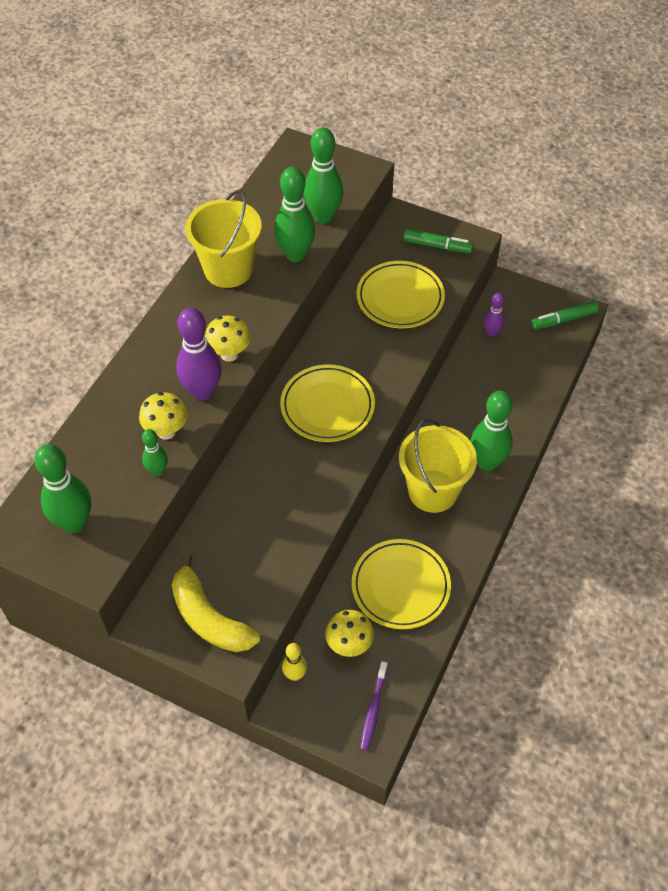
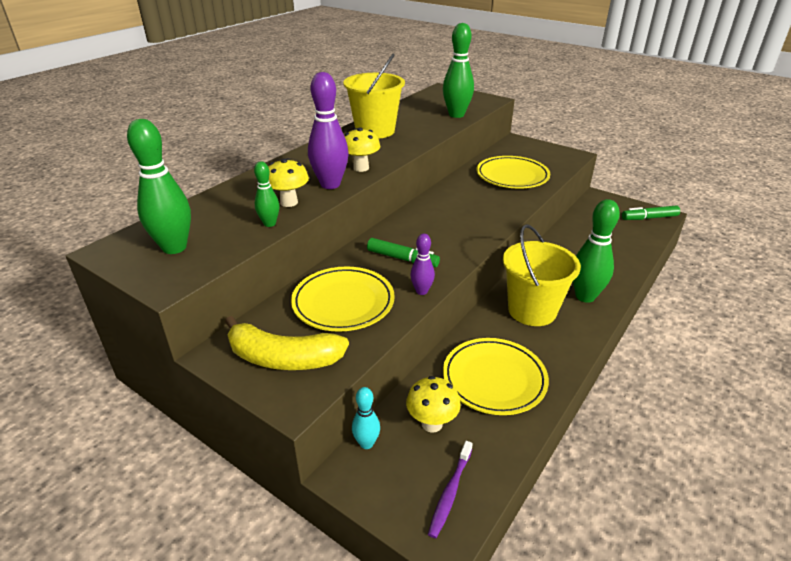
camera: 10 degrees right, 20 degrees down
yellow banana [172,554,260,652] -> yellow banana turned 45 degrees counterclockwise [225,316,349,370]
green bowling pin [274,167,315,262] -> none
yellow plate [280,364,375,442] -> yellow plate moved to [291,266,395,332]
yellow bowling pin [282,643,307,681] -> turquoise bowling pin [352,387,380,449]
green marker [403,229,473,253] -> green marker moved to [367,238,440,267]
purple bowling pin [484,293,505,337] -> purple bowling pin moved to [410,234,435,295]

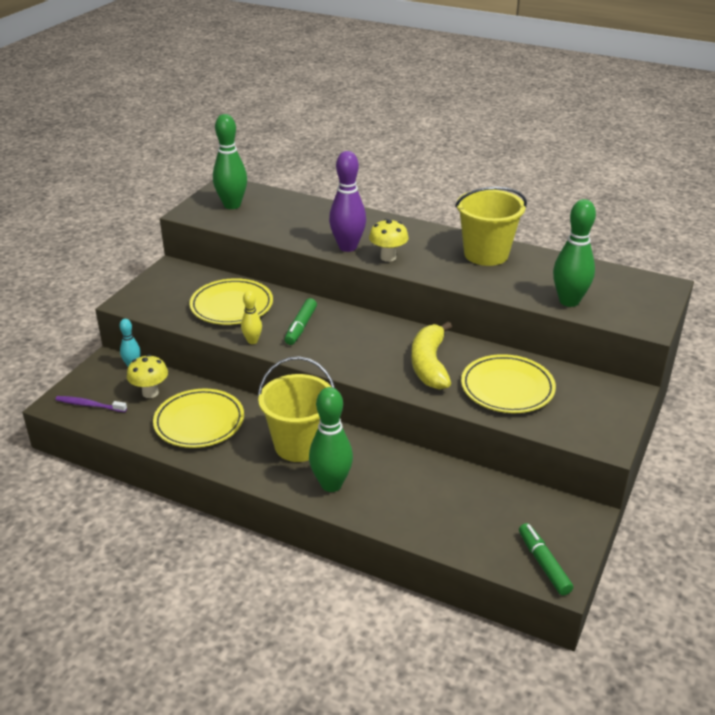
camera: 80 degrees right, 0 degrees up
yellow banana [225,316,349,370] -> yellow banana moved to [411,322,452,390]
green bowling pin [254,161,280,227] -> none
yellow mushroom [268,158,309,207] -> none
purple bowling pin [410,234,435,295] -> yellow bowling pin [241,291,262,344]

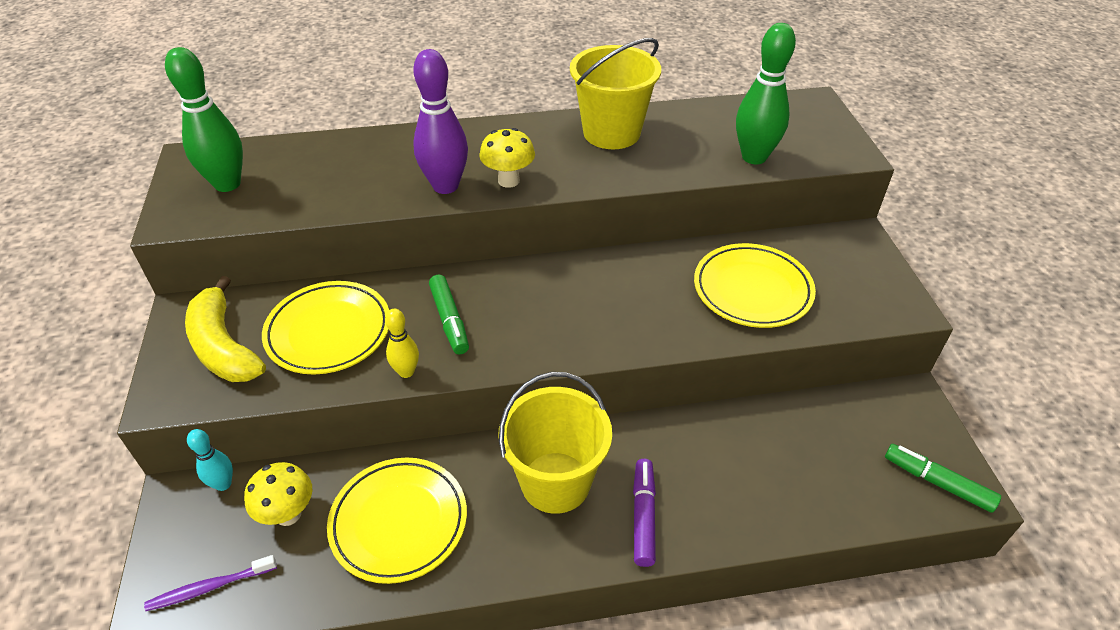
camera: 35 degrees left, 10 degrees up
green bowling pin [309,387,353,492] -> purple marker [633,459,656,567]
yellow banana [411,322,452,390] -> yellow banana moved to [185,276,266,382]

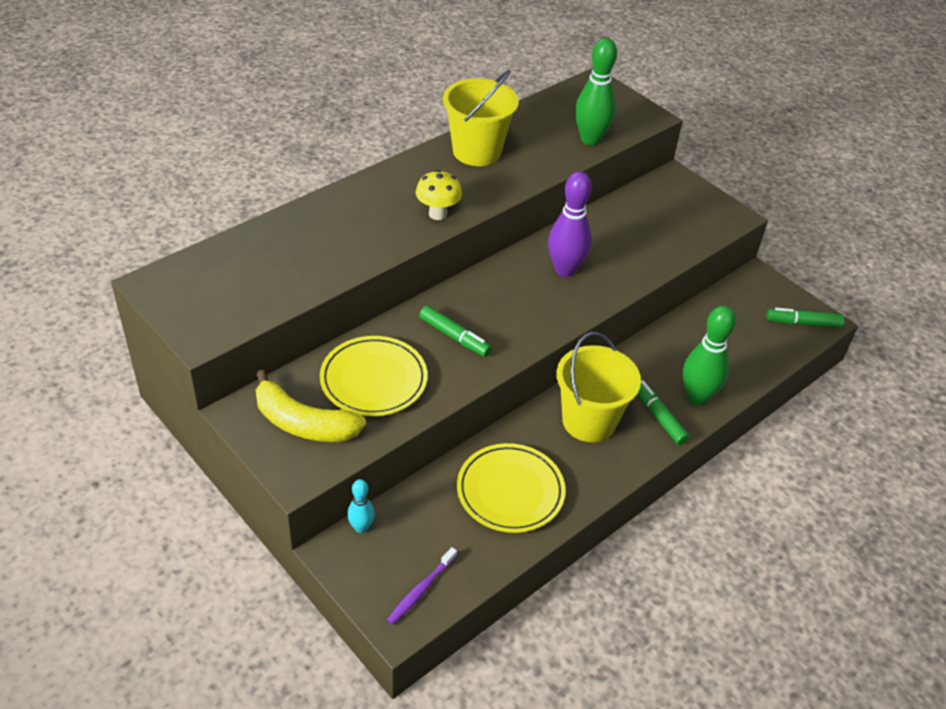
camera: 35 degrees left, 0 degrees up
green bowling pin [165,47,243,192] -> green bowling pin moved to [683,306,736,405]
yellow mushroom [244,462,312,526] -> none
yellow bowling pin [385,309,419,378] -> none
purple bowling pin [413,49,468,194] -> purple bowling pin moved to [548,171,592,277]
purple marker [633,459,656,567] -> green marker [637,379,690,445]
yellow plate [694,243,816,328] -> none

